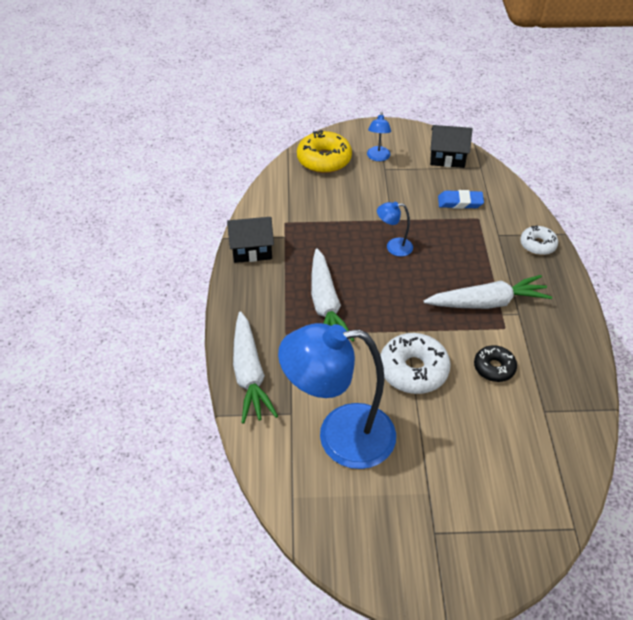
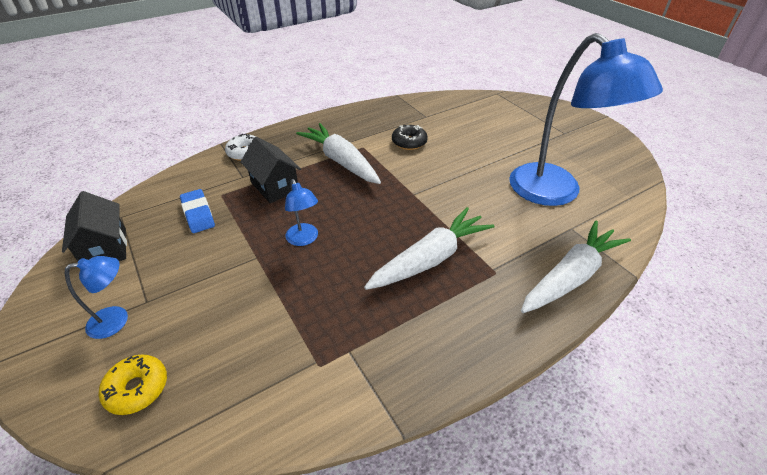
camera: 120 degrees left, 5 degrees down
black house [227,217,274,263] -> black house moved to [240,137,301,203]
yellow donut [297,130,352,173] -> yellow donut [99,354,167,415], size x0.60
white donut [380,333,451,394] -> none

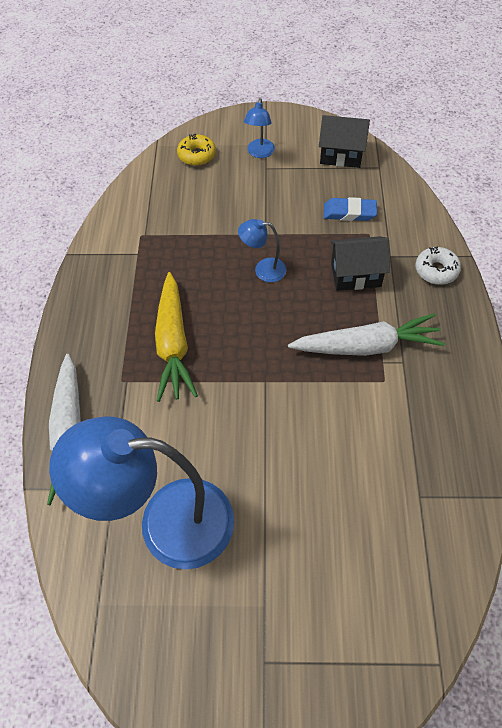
camera: 125 degrees right, 15 degrees up
white carrot [364,207,495,290] -> yellow carrot [155,272,198,402]
black donut [392,125,428,150] -> none

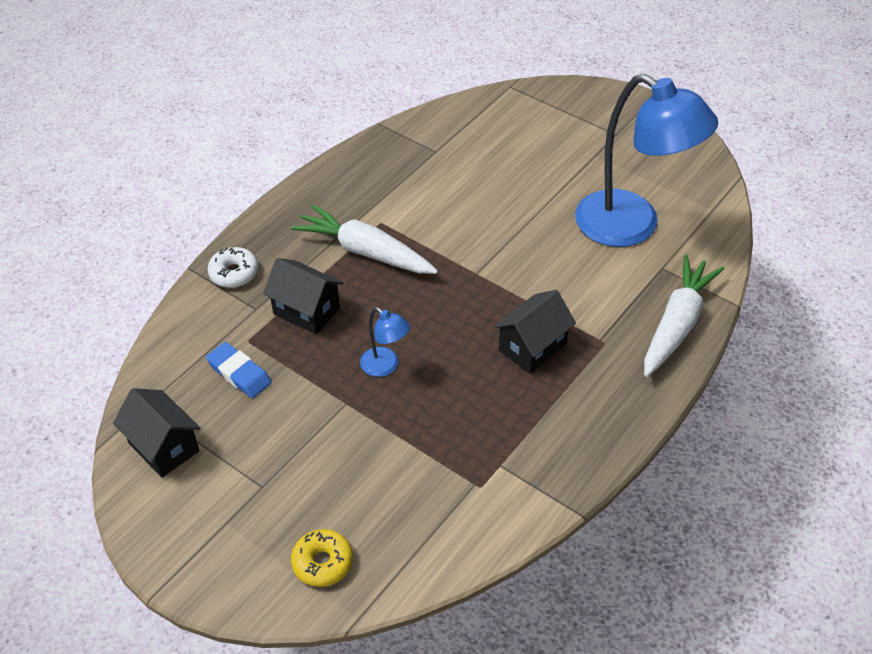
camera: 145 degrees left, 10 degrees down
yellow carrot [155,272,198,402] -> black house [493,290,576,374]
blue lamp [244,98,275,158] -> none

